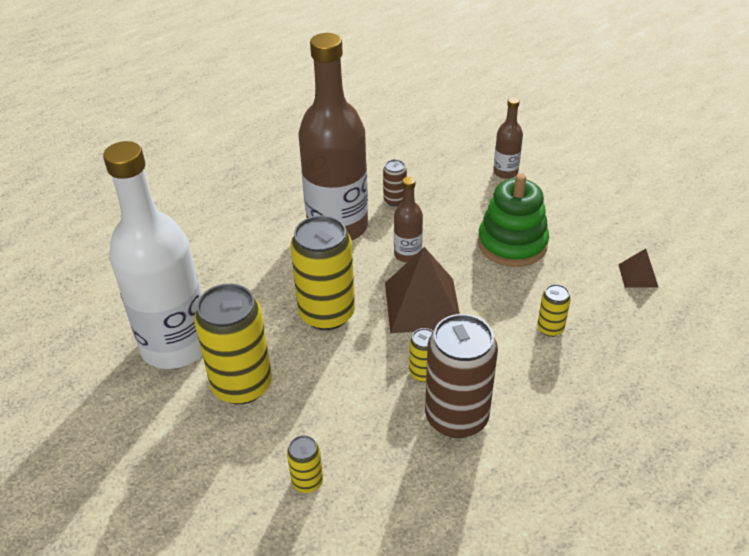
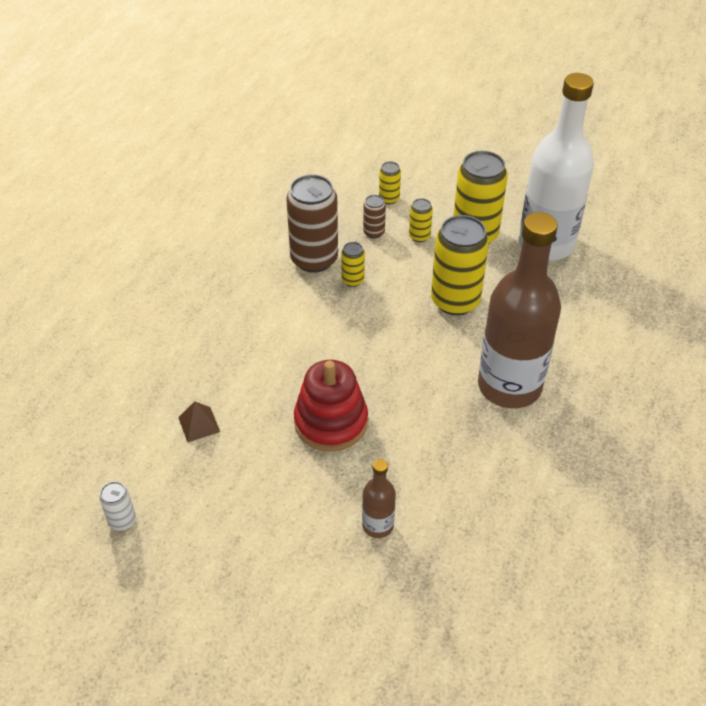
camera: 155 degrees right, 5 degrees up
brown can [383,160,407,206] -> brown can moved to [363,195,386,238]
brown pyramid [385,247,460,333] -> none
brown bottle [394,177,423,263] -> none
green stacking toy [478,173,549,267] -> red stacking toy [294,360,368,452]
yellow can [537,284,571,337] -> yellow can moved to [409,198,433,242]
none -> white can [99,481,136,531]

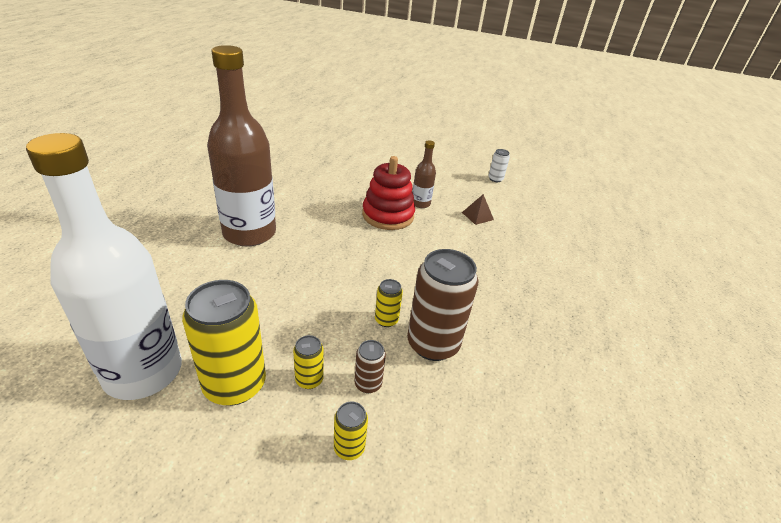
camera: 170 degrees right, 10 degrees down
brown bottle [362,459,396,538] -> brown bottle moved to [412,140,436,208]
yellow can [431,215,489,315] -> none

